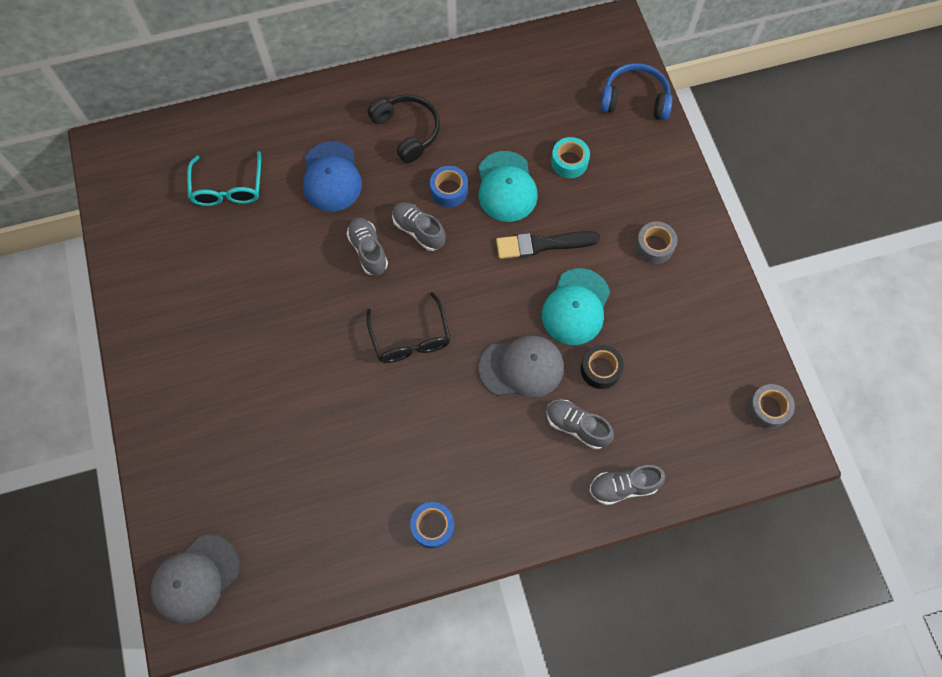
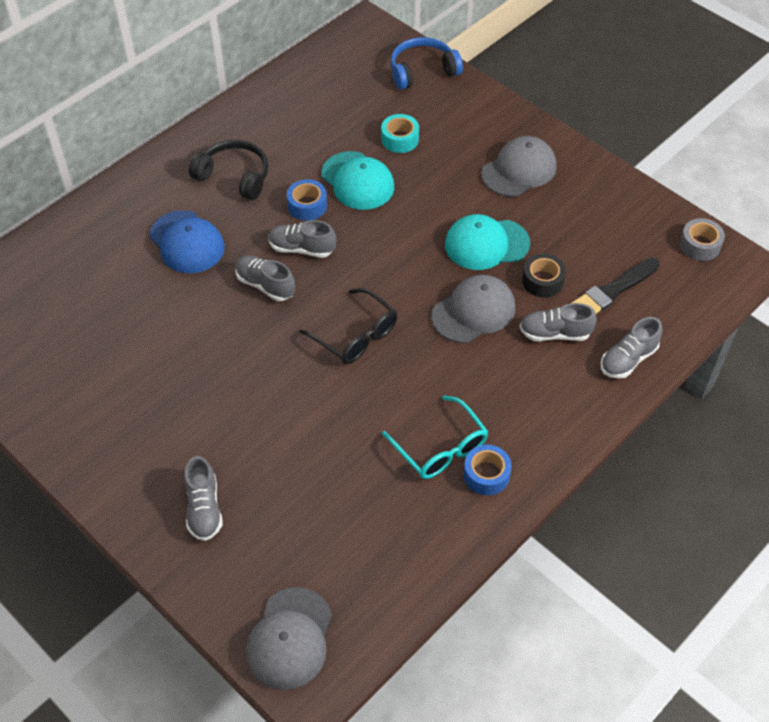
camera: 30 degrees left, 15 degrees down
turquoise glasses [187,151,261,206] -> turquoise glasses moved to [382,395,488,479]
black brush [496,231,600,259] -> black brush moved to [572,257,660,314]
turquoise cap [542,268,610,345] -> turquoise cap turned 90 degrees clockwise [445,214,530,270]
grey tape [635,222,677,264] -> grey cap [481,136,557,197]
none -> grey shoe [184,456,223,541]

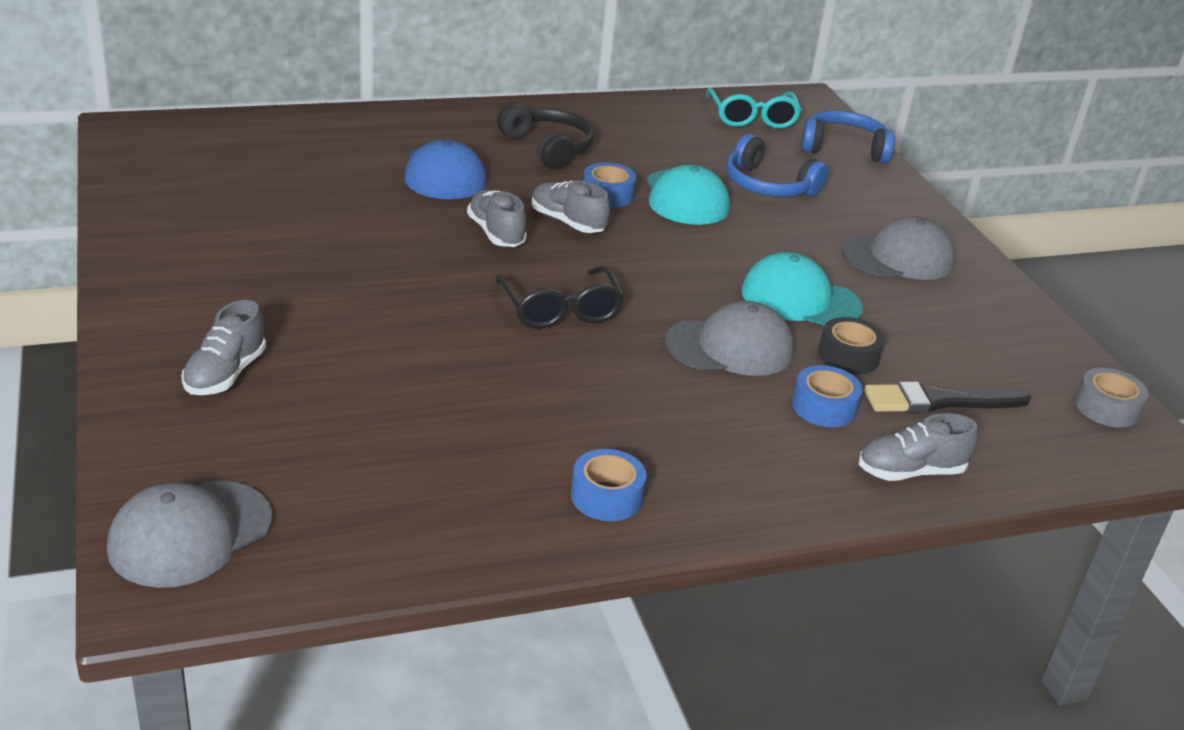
camera: 25 degrees right, 20 degrees down
turquoise tape [381,114,419,153] -> blue headphones [726,134,828,197]
turquoise glasses [382,395,488,479] -> turquoise glasses moved to [706,88,802,129]
grey shoe [520,303,597,341] -> blue tape [792,365,862,427]

